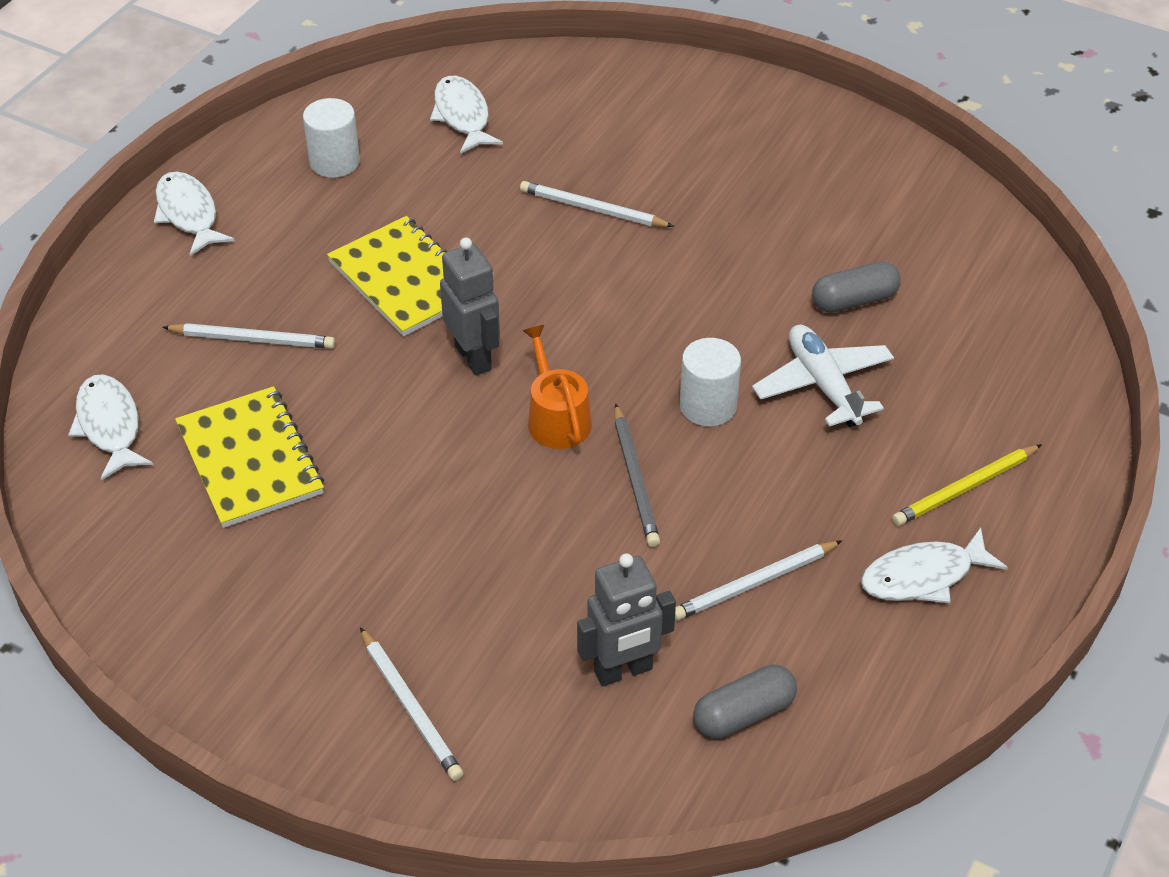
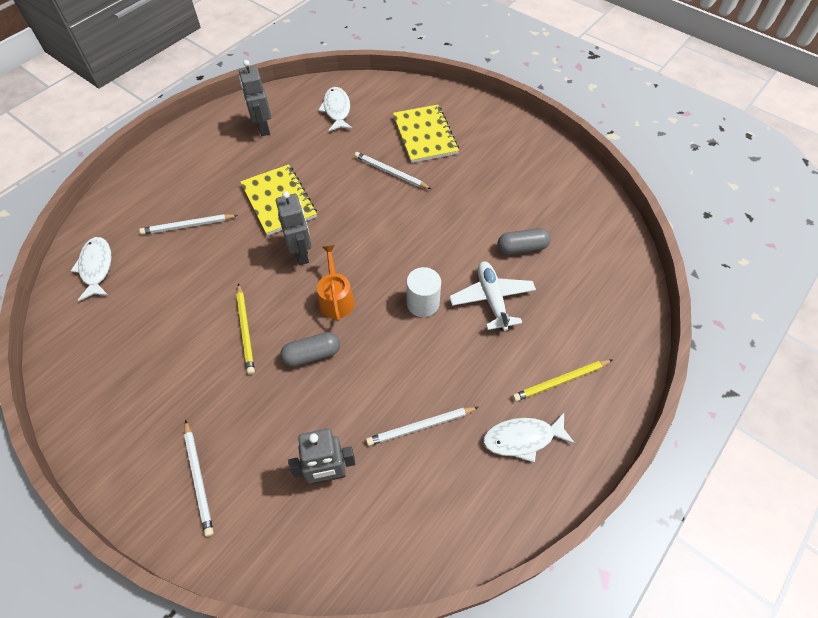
camera: 10 degrees right, 10 degrees up
white fish [154,172,235,256] -> none
white pencil [162,323,335,349] -> white pencil turned 150 degrees clockwise [139,214,238,235]
yellow notebook [175,386,324,528] -> yellow notebook moved to [393,105,459,163]
white cylinder [303,98,360,178] -> grey robot [239,60,271,136]
grey pencil [614,403,660,547] -> none
grey capsule [693,665,797,739] -> grey capsule moved to [280,332,340,367]
none -> yellow pencil [236,283,255,375]

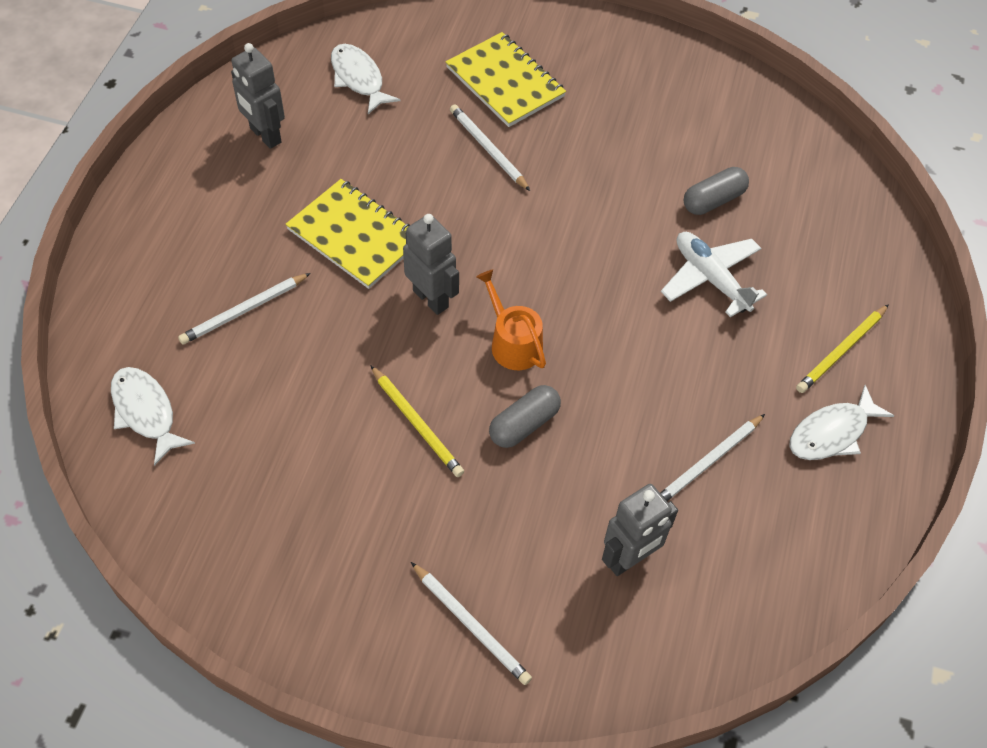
camera: 25 degrees left, 0 degrees up
white pencil [354,152,431,189] -> white pencil turned 45 degrees clockwise [450,104,530,191]
white cylinder [407,267,441,317] -> none

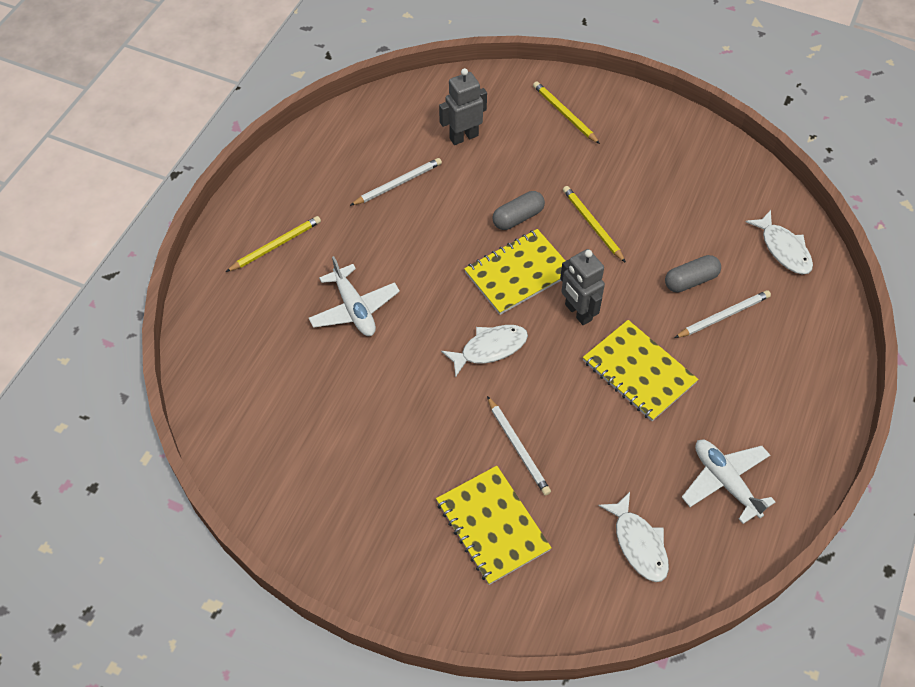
camera: 170 degrees left, 0 degrees up
grey robot [231,43,285,149] -> white plane [682,440,775,524]
white pencil [411,562,532,685] -> yellow pencil [533,81,600,144]
orange watering can [476,269,546,370] -> yellow notebook [464,229,565,315]
grey capsule [684,167,749,215] -> grey capsule moved to [665,255,721,293]
white fish [789,385,894,460] -> white fish moved to [441,325,528,378]

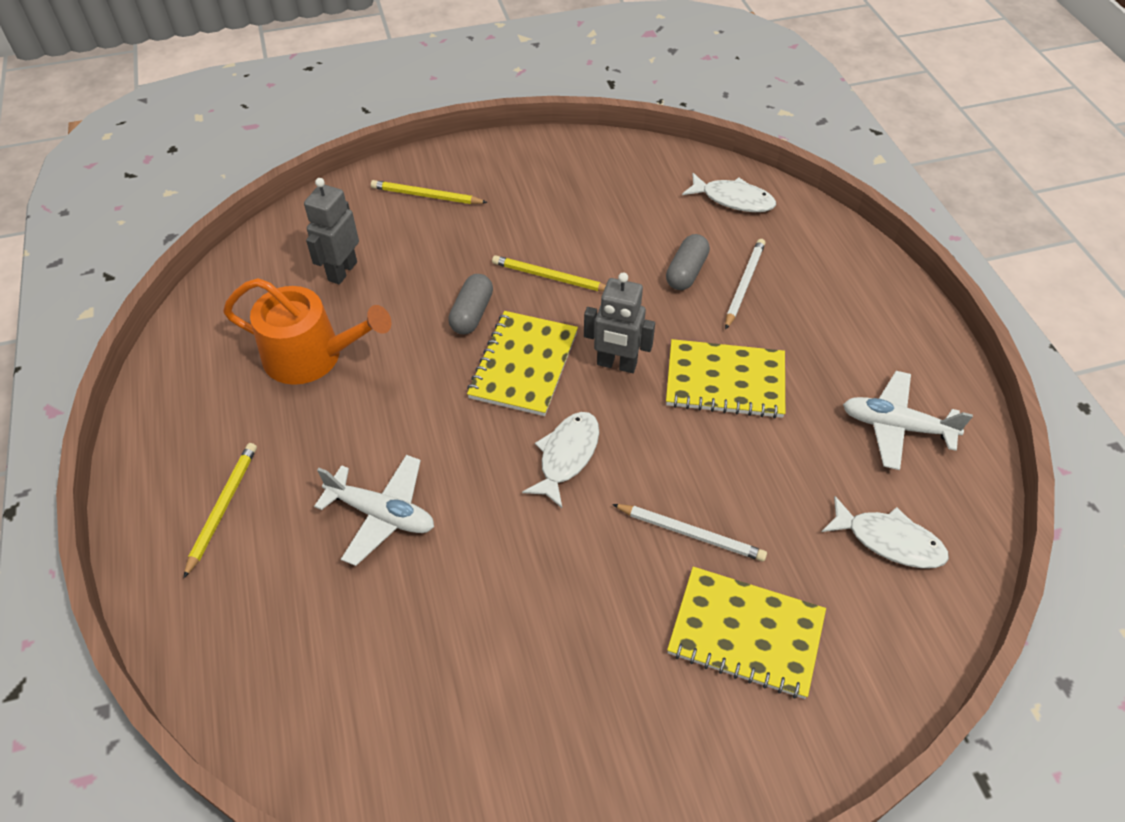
camera: 40 degrees left, 5 degrees down
white pencil [350,158,442,206] -> orange watering can [223,278,391,385]

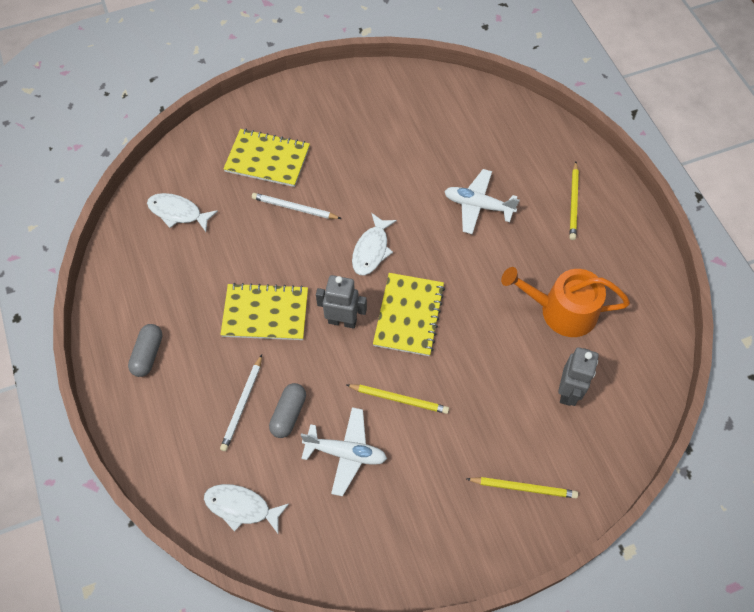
camera: 175 degrees right, 10 degrees up
grey capsule [448,274,493,334] -> grey capsule moved to [128,324,163,377]
white plane [843,371,973,470] -> white plane moved to [301,407,387,496]

